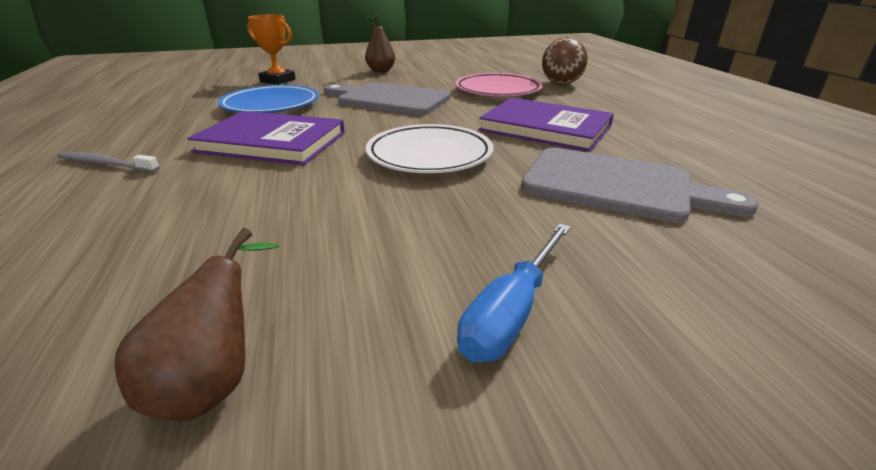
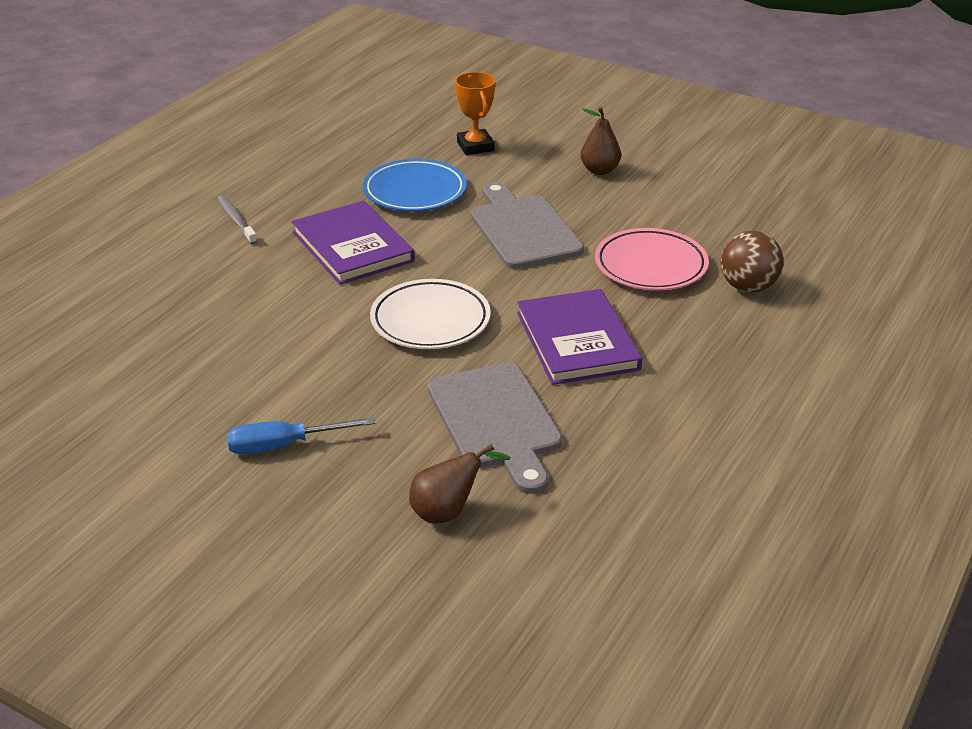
camera: 45 degrees right, 5 degrees up
brown pear [114,228,279,421] -> brown pear moved to [409,444,510,523]

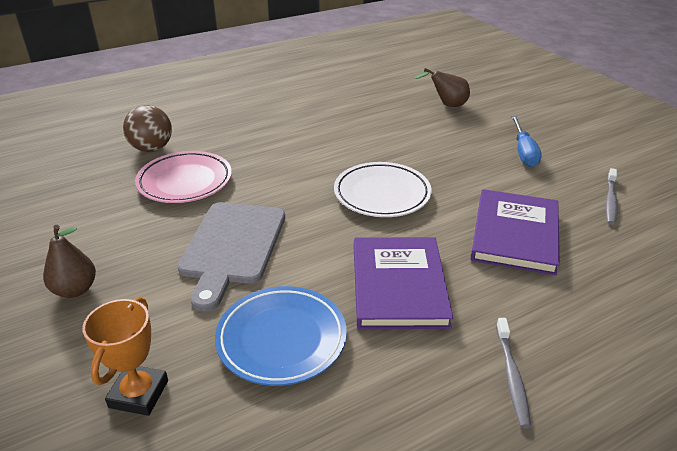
camera: 150 degrees left, 0 degrees up
blue screwdriver [227,417,375,454] -> blue screwdriver turned 75 degrees clockwise [511,116,542,167]
grey cutting board [428,362,562,494] -> none
purple book [517,289,642,385] -> purple book moved to [471,189,560,275]
none -> grey toothbrush [606,168,618,225]

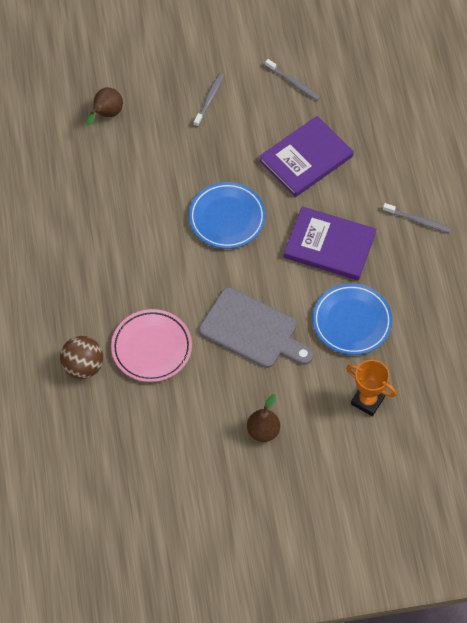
camera: 70 degrees left, 25 degrees up
white plate [334,162,432,217] -> blue plate [189,182,266,249]
purple book [471,189,560,275] -> purple book turned 75 degrees counterclockwise [259,116,354,197]
blue screwdriver [511,116,542,167] -> grey toothbrush [194,73,224,127]

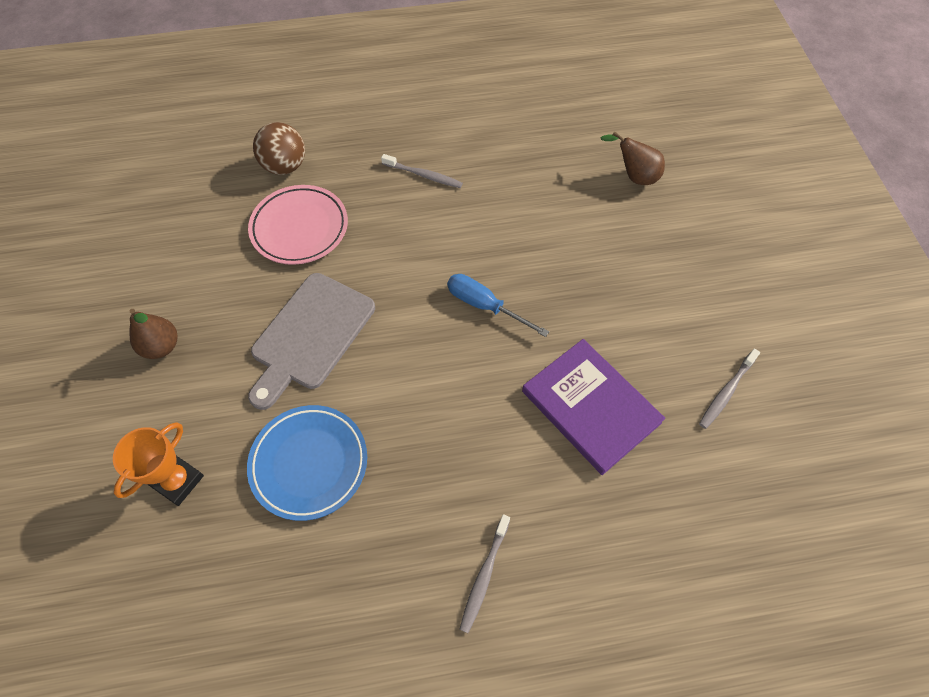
camera: 90 degrees right, 0 degrees up
blue plate [189,182,266,249] -> blue screwdriver [447,274,549,337]
grey toothbrush [194,73,224,127] -> grey toothbrush moved to [381,154,463,188]
purple book [284,206,376,280] -> none

